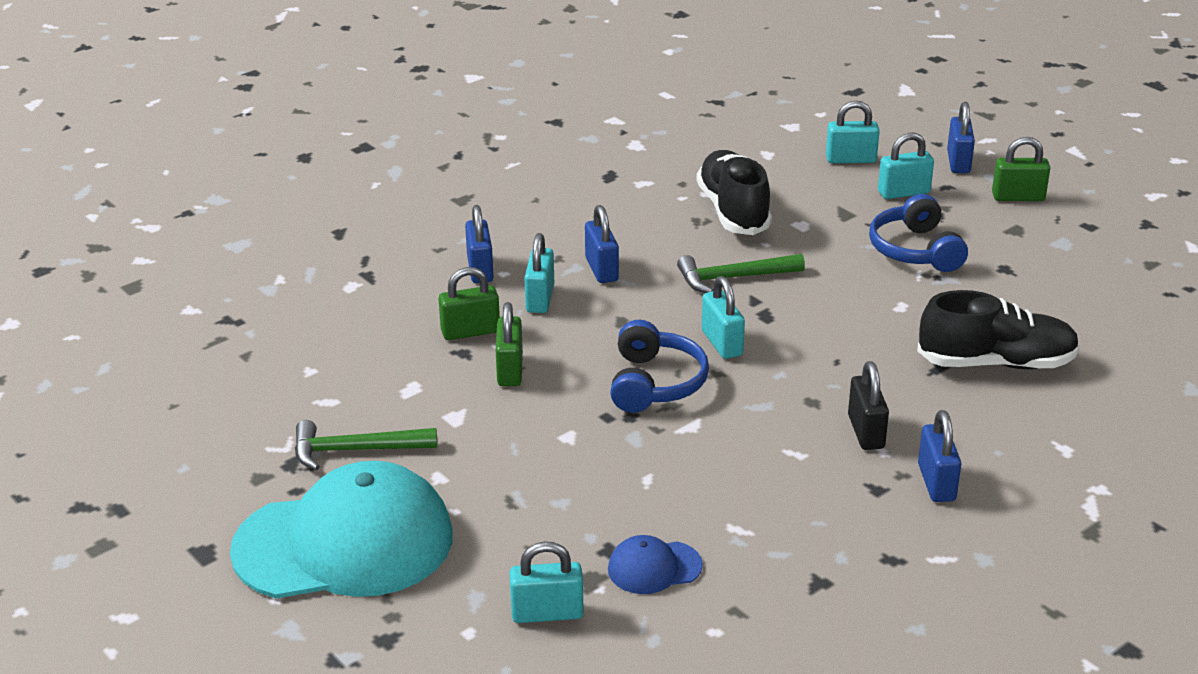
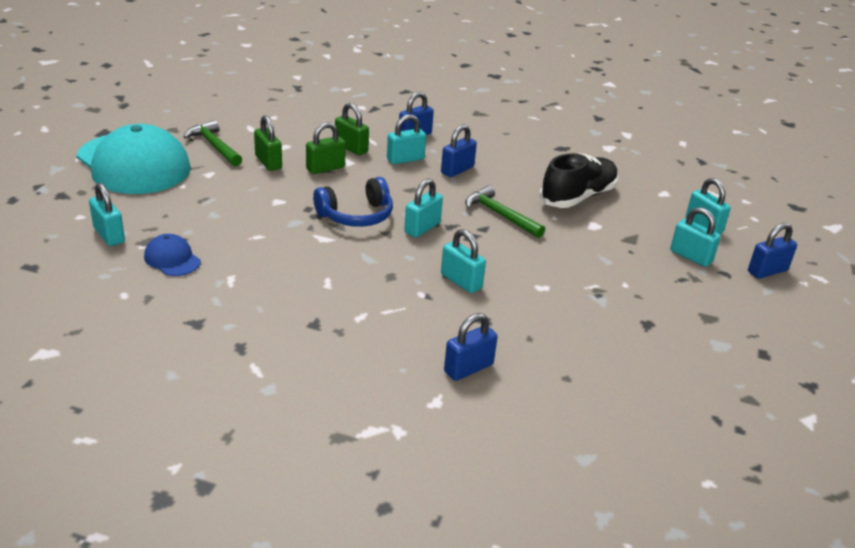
camera: 55 degrees right, 0 degrees up
black padlock [848,361,889,450] -> none
blue headphones [869,194,968,272] -> none
black shoe [917,290,1080,369] -> none
blue padlock [918,410,961,502] -> blue padlock moved to [444,313,498,381]
green padlock [992,137,1050,201] -> green padlock moved to [254,115,282,171]
none -> turquoise padlock [441,229,486,293]

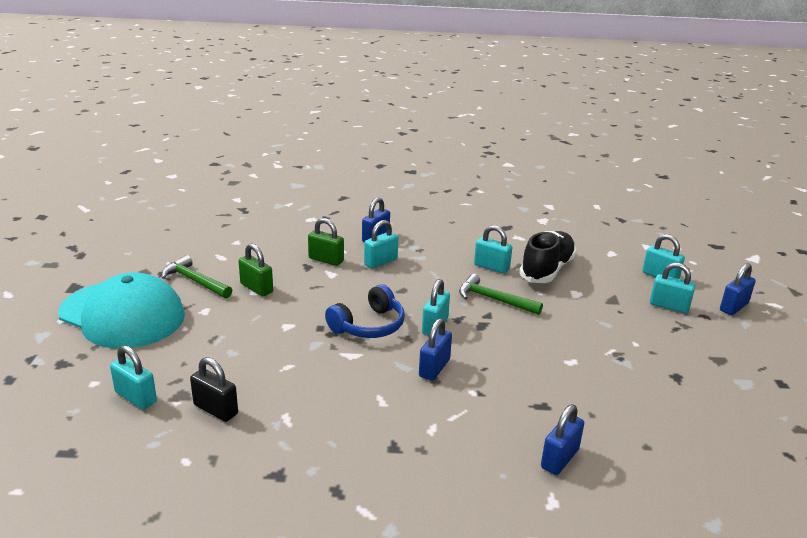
camera: 15 degrees left, 5 degrees down
blue cap [144,234,201,276] -> black padlock [190,357,238,422]
green padlock [306,122,346,174] -> none
blue padlock [441,124,477,177] -> blue padlock moved to [419,318,452,381]
turquoise padlock [441,229,486,293] -> turquoise padlock moved to [474,225,512,274]

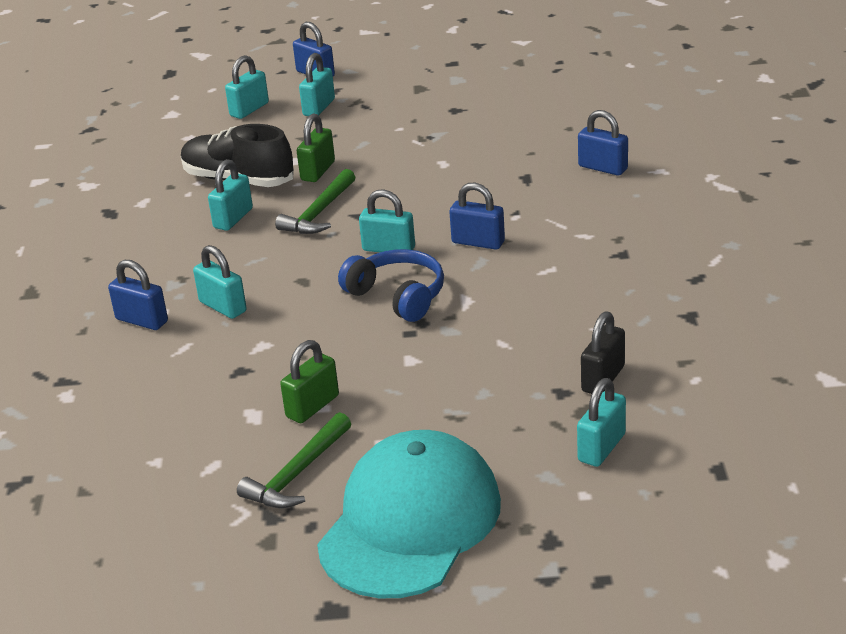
camera: 90 degrees left, 5 degrees up
green padlock [308,218,344,266] -> green padlock moved to [297,114,335,182]

